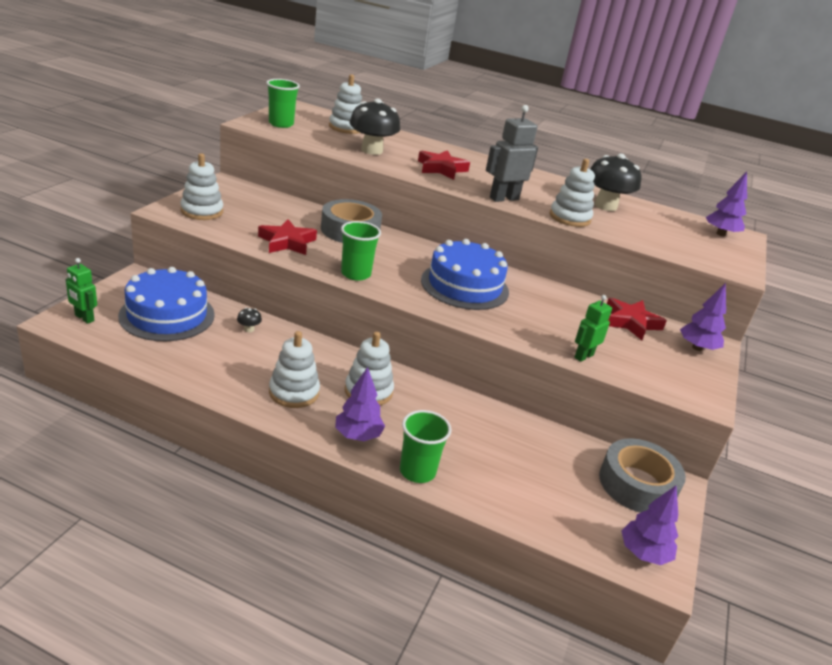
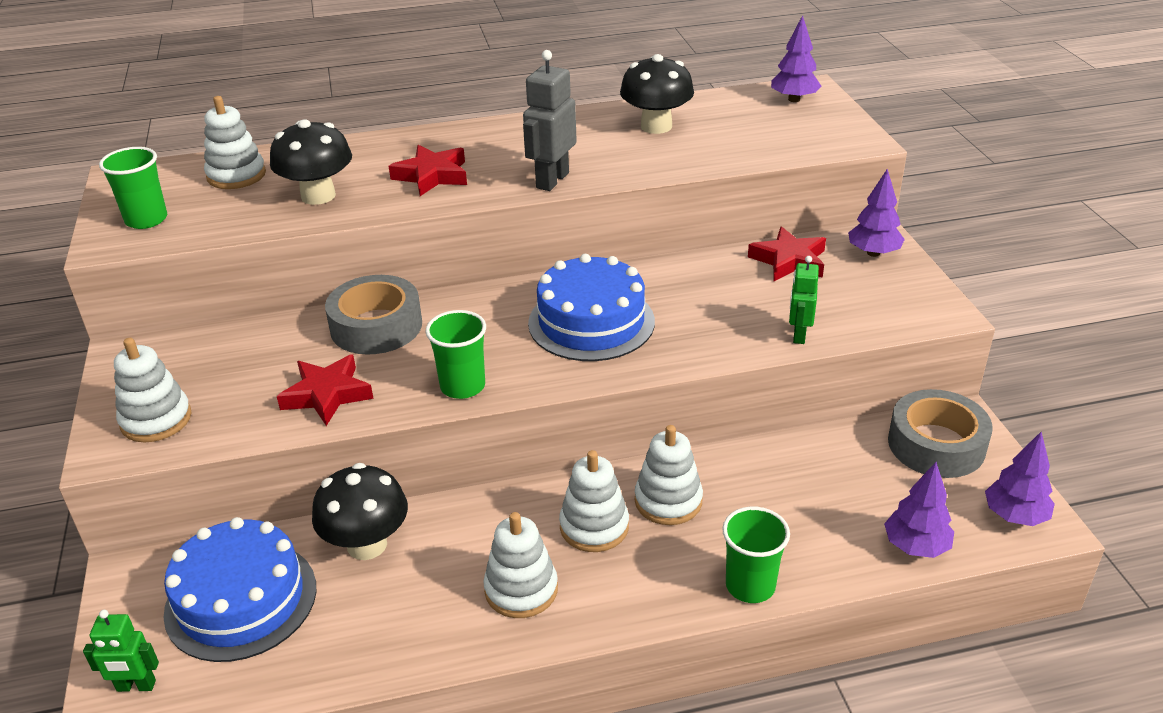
camera: 30 degrees left, 5 degrees up
black mushroom [237,308,262,332] -> black mushroom [312,463,408,560], size x2.48
purple tree [335,367,385,441] -> purple tree moved to [884,462,954,558]
white stacking toy [550,159,595,227] -> white stacking toy moved to [635,425,703,525]

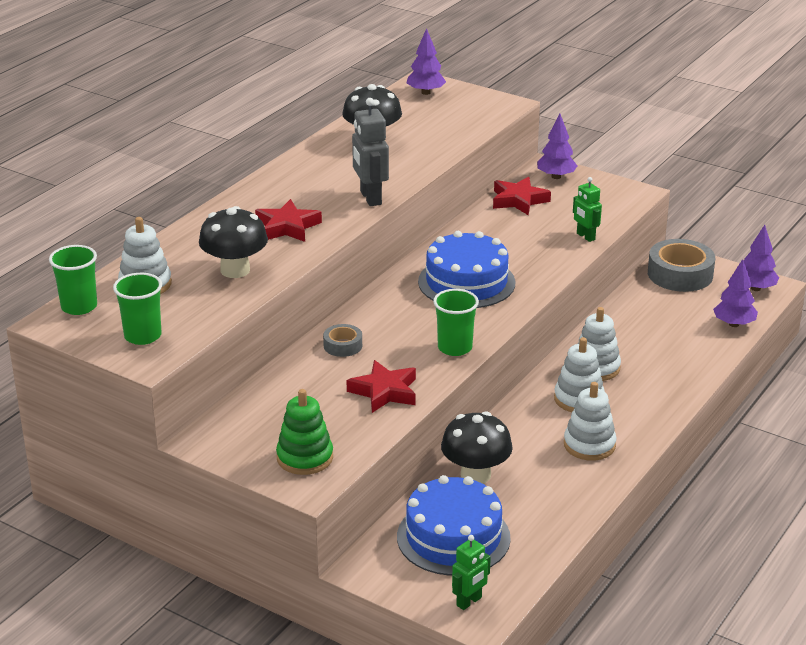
camera: 45 degrees left, 5 degrees down
white stacking toy [114,338,191,442] -> green stacking toy [276,389,333,475]
grey tape [325,275,422,354] -> grey tape [323,324,362,357], size x0.52
green cup [722,507,790,603] -> green cup moved to [49,245,97,315]

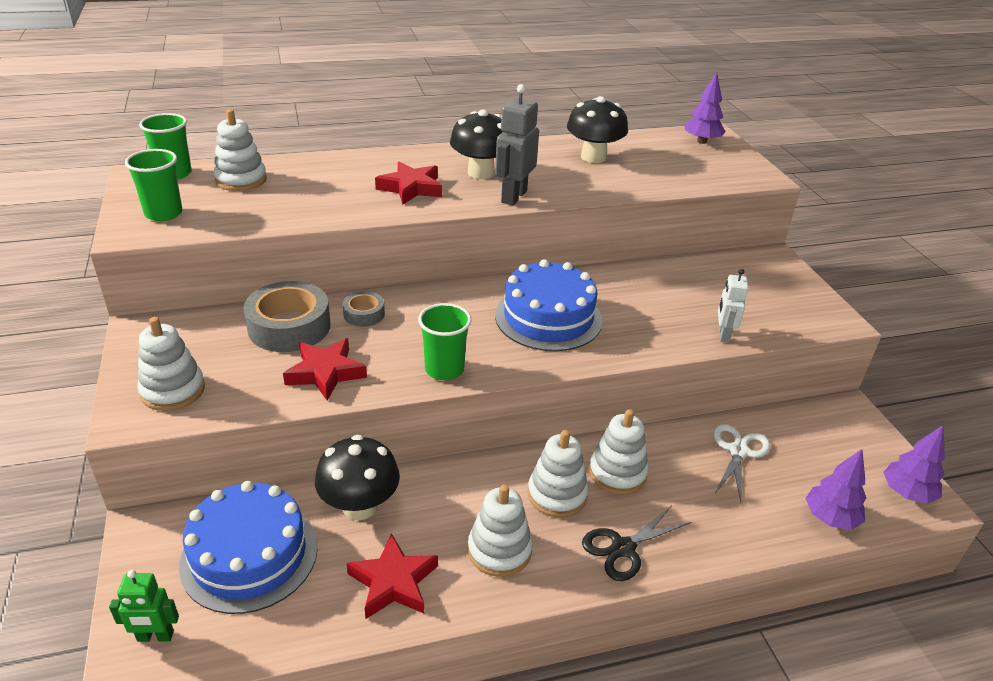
camera: 40 degrees right, 5 degrees up
black mushroom [199,206,268,278] -> black mushroom moved to [450,110,503,179]
green stacking toy [276,389,333,475] -> white stacking toy [137,317,205,411]
red star [493,177,551,215] -> red star moved to [346,533,438,619]
purple tree [537,114,577,179] -> none
green robot [573,177,602,242] -> white robot [718,269,749,343]
grey tape [648,239,715,292] -> grey tape moved to [243,281,331,352]
none -> black scissors [582,505,691,581]
none -> white scissors [713,424,770,502]

